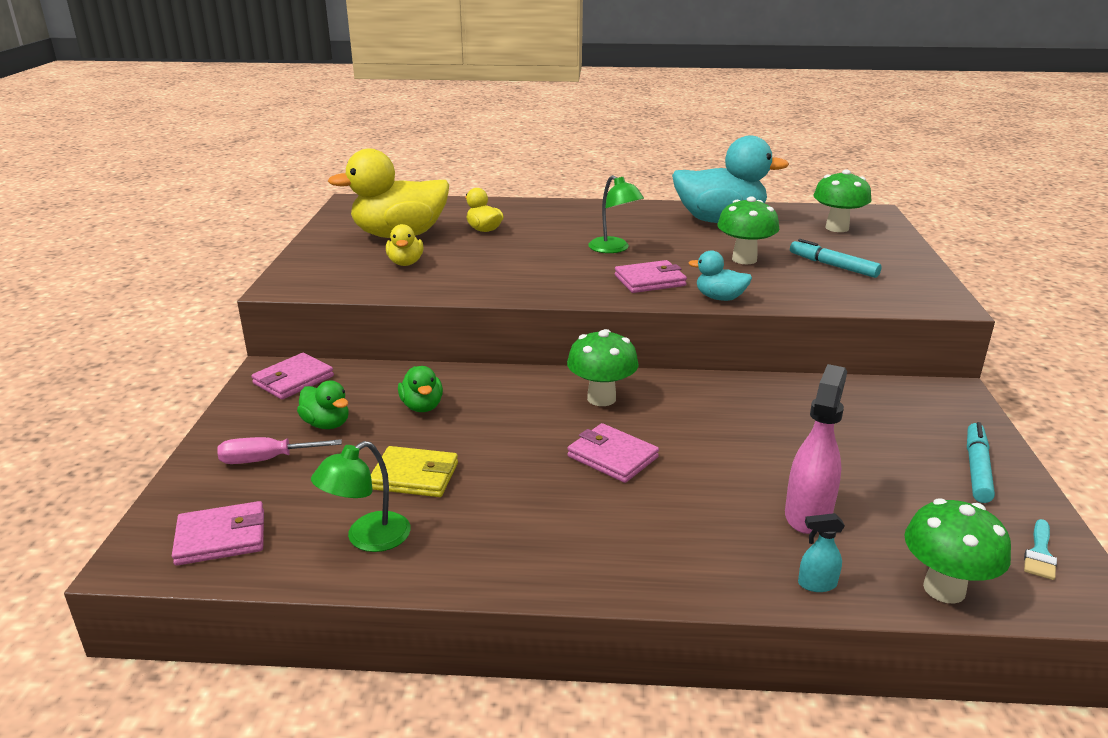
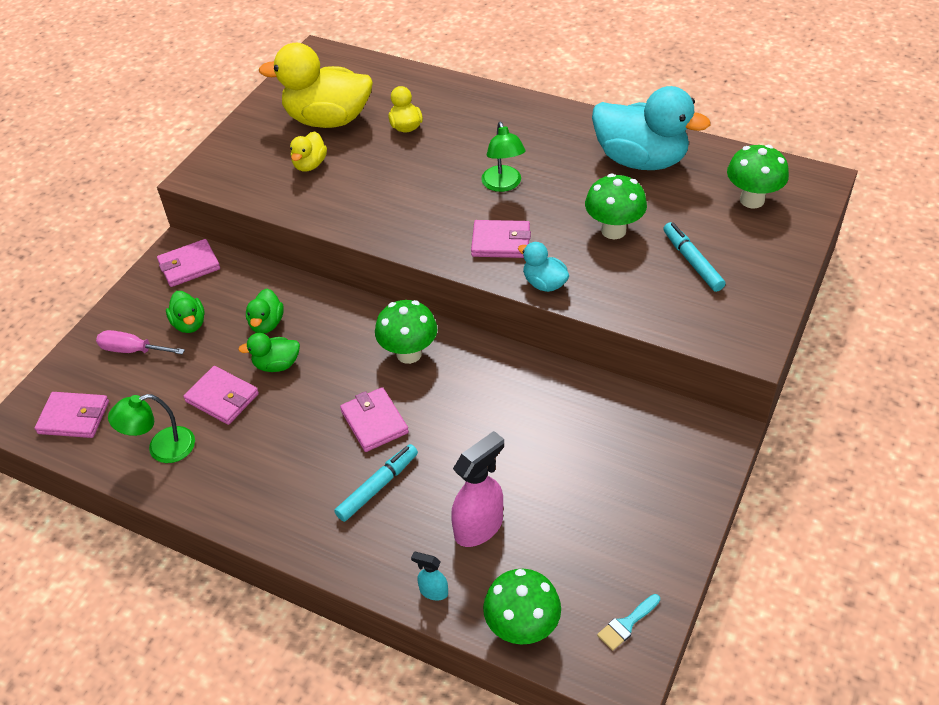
camera: 25 degrees right, 20 degrees up
yellow wallet [371,446,458,497] -> pink wallet [183,366,259,425]
turquoise marker [967,422,995,503] -> turquoise marker moved to [334,444,418,522]
none -> green duck [238,333,300,372]

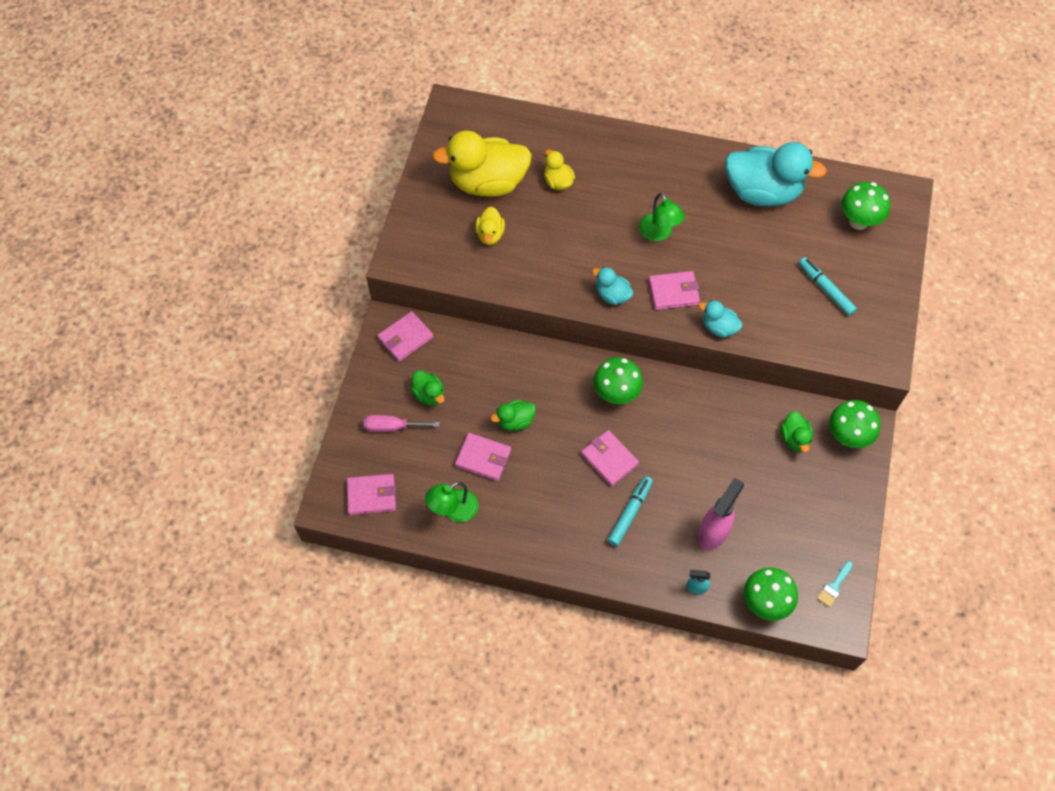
camera: 15 degrees left, 15 degrees up
green duck [246,289,284,333] -> green duck moved to [781,411,813,452]
green mushroom [585,174,647,239] -> green mushroom moved to [829,400,881,448]
none -> turquoise duck [592,267,633,305]

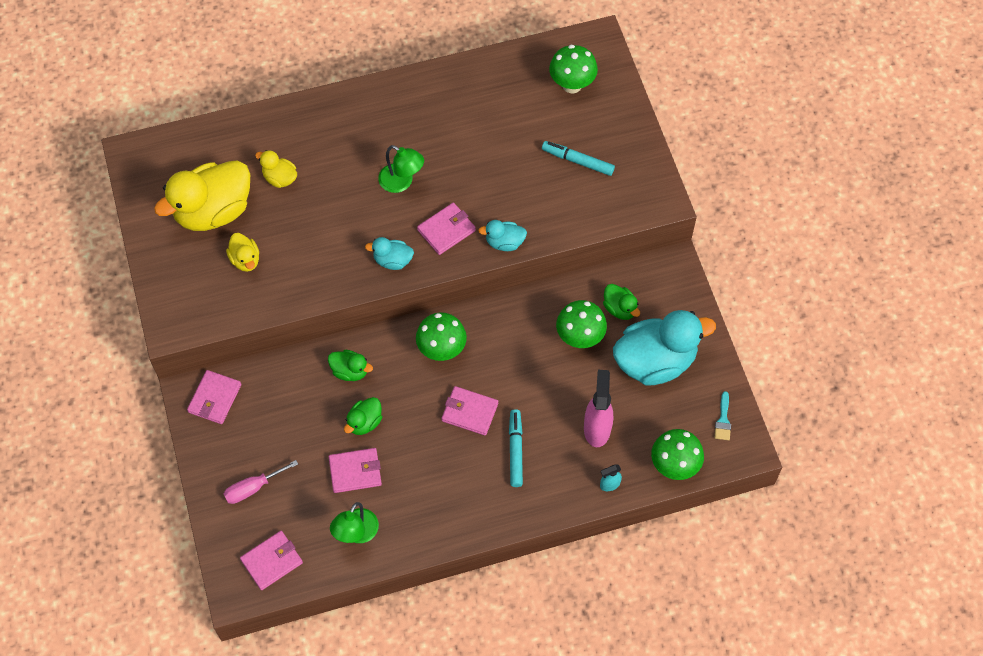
camera: 30 degrees left, 0 degrees up
green duck [411,370,444,406] -> green duck moved to [328,350,373,381]
turquoise duck [725,142,827,206] -> turquoise duck moved to [613,310,716,386]
green mushroom [829,400,881,448] -> green mushroom moved to [556,300,607,348]

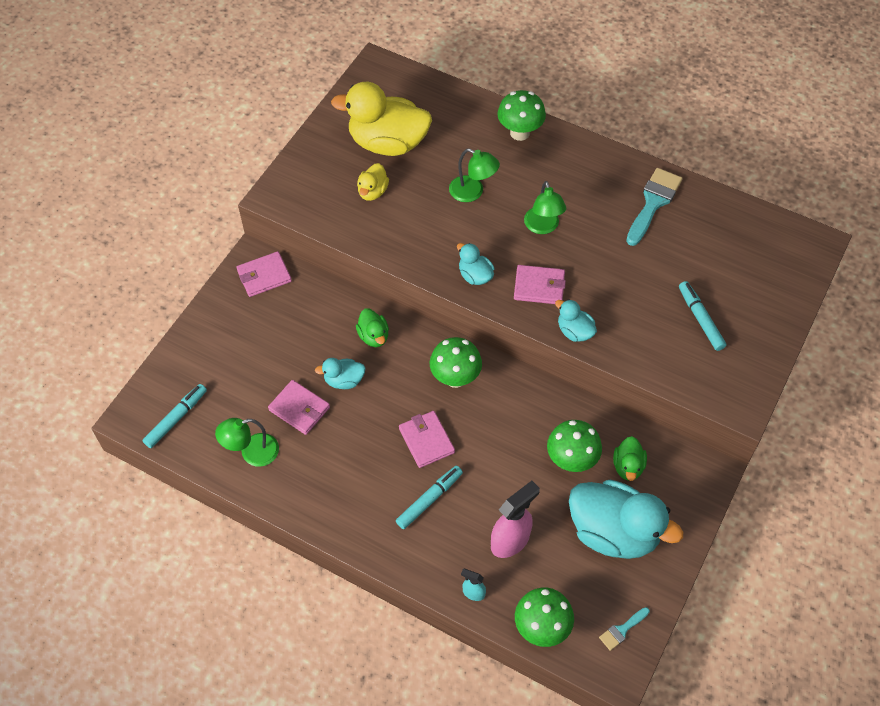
camera: 45 degrees right, 5 degrees down
pink screwdriver [224,460,298,504] -> none
pink wallet [240,531,303,590] -> turquoise marker [142,384,207,448]
yellow duck [255,150,297,188] -> none
green duck [344,397,382,435] -> turquoise duck [315,358,366,389]
green mushroom [549,45,598,93] -> green mushroom moved to [497,90,546,141]
none -> green lamp [449,149,500,202]
none -> turquoise brush [626,168,682,246]

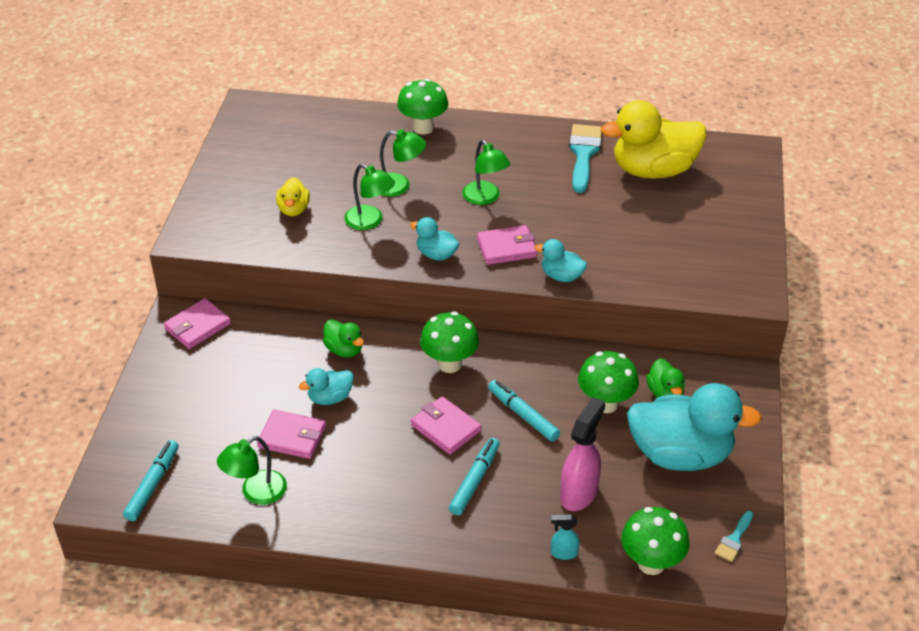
camera: 20 degrees left, 15 degrees down
yellow duck [331,82,432,156] -> yellow duck moved to [601,100,707,179]
turquoise marker [679,281,727,351] -> turquoise marker moved to [488,380,560,441]
none -> green lamp [344,164,395,230]

